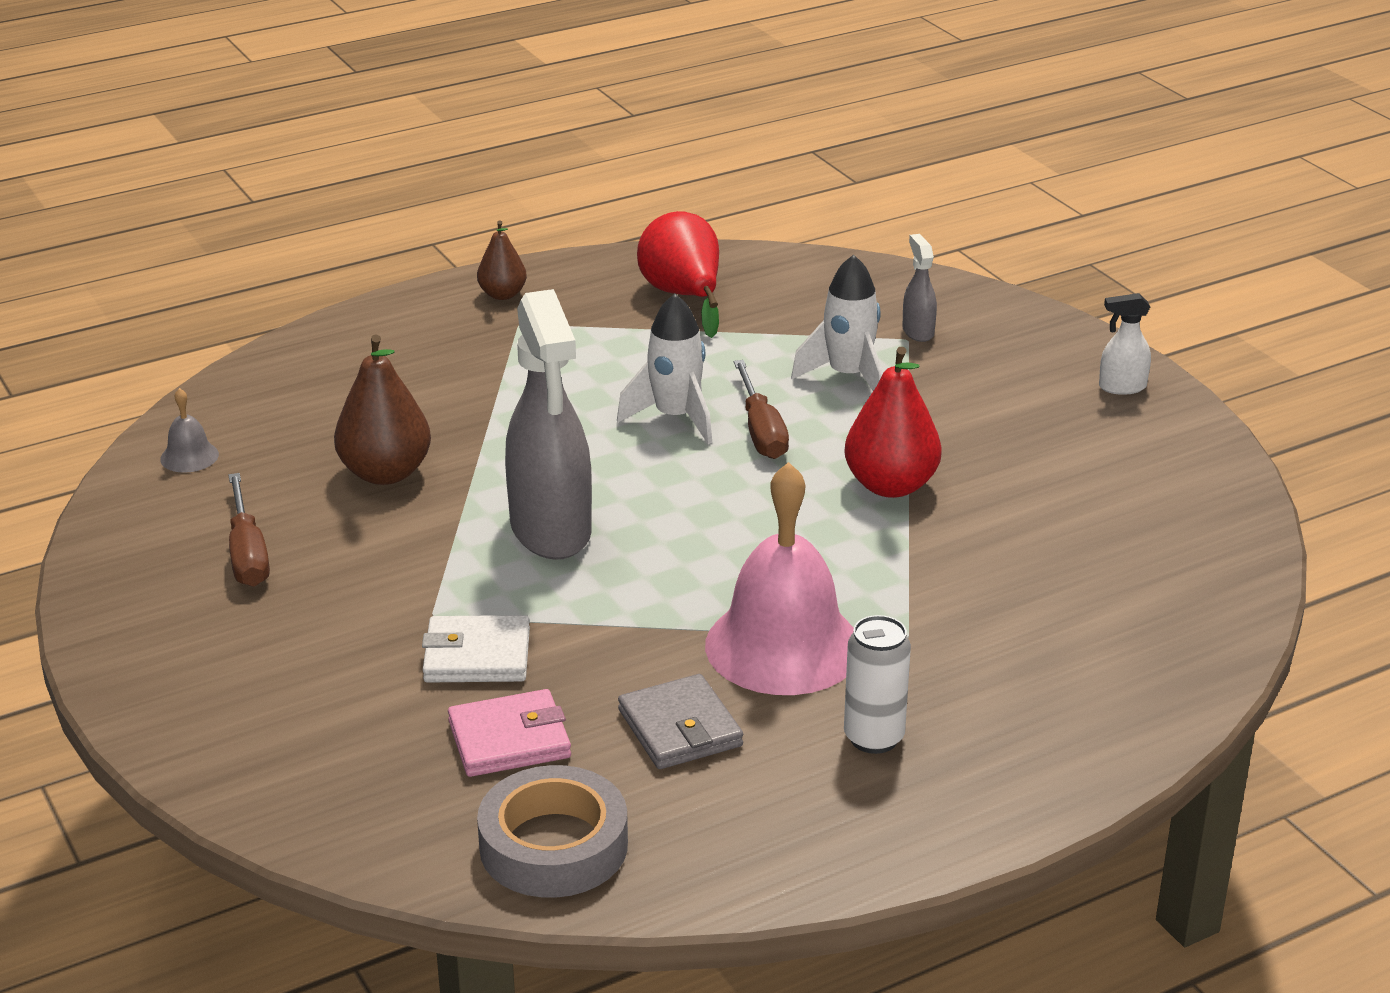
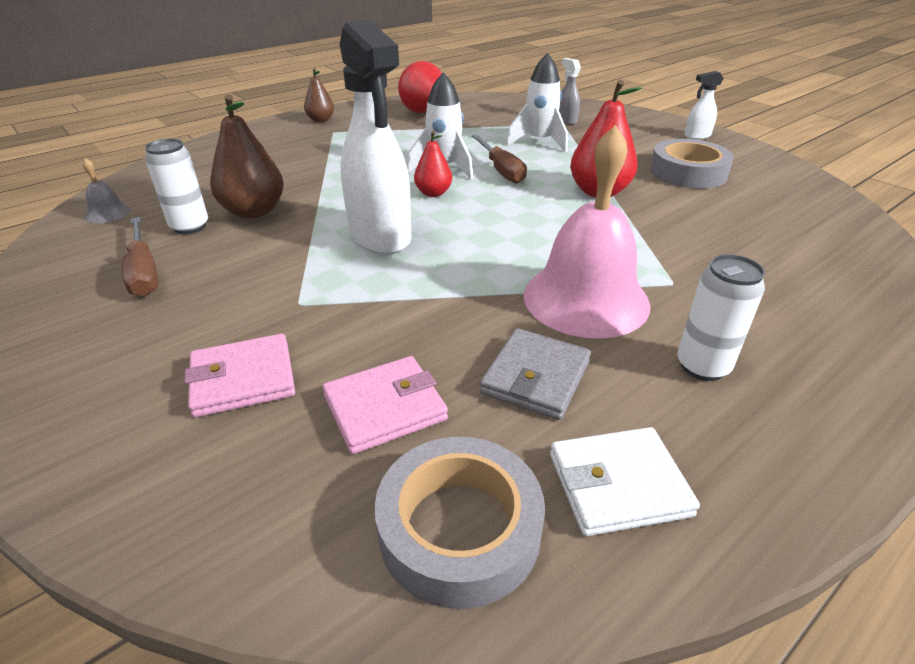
camera: 10 degrees left, 5 degrees up
white wallet [422,615,530,683] -> white wallet moved to [550,427,700,536]
grey spray bottle [505,289,592,560] -> white spray bottle [340,20,411,255]
grey wallet [618,674,743,769] -> grey wallet turned 60 degrees clockwise [480,328,591,420]
none -> white can [145,138,208,234]
none -> pink wallet [184,334,295,418]
none -> red pear [414,130,452,197]
none -> grey tape [650,139,734,189]

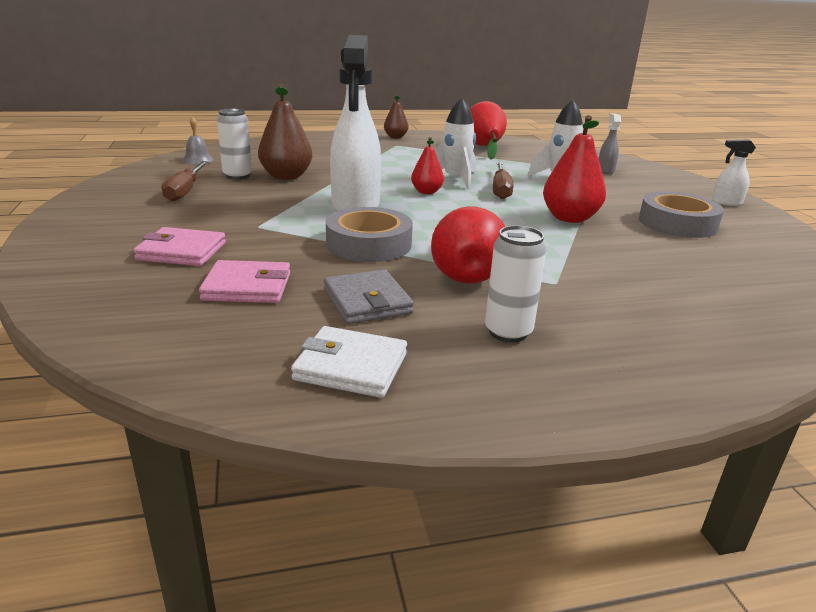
camera: 25 degrees right, 10 degrees down
grey tape [375,437,545,609] -> grey tape moved to [326,207,413,262]
grey wallet [480,328,591,420] -> grey wallet turned 75 degrees counterclockwise [324,269,414,324]
pink bell [524,125,650,339] -> red pear [431,206,505,284]

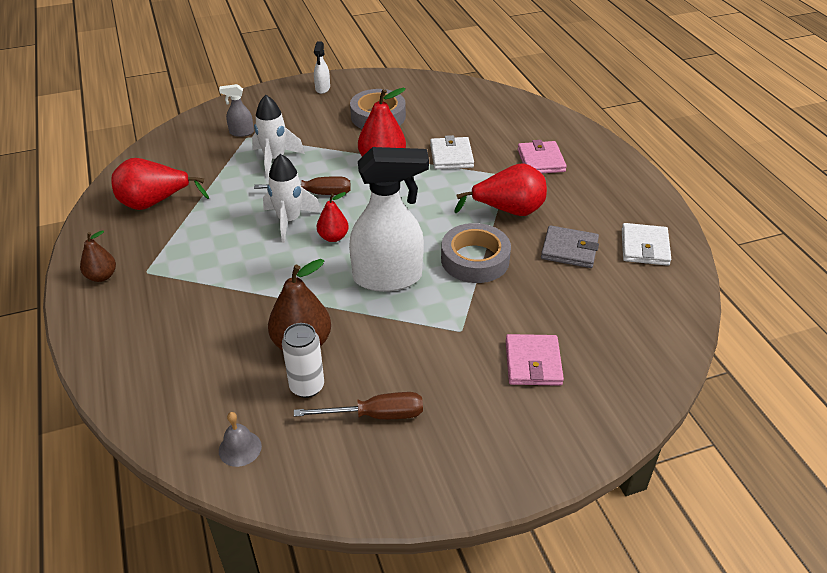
camera: 95 degrees left, 15 degrees up
pink wallet [199,260,290,303] -> pink wallet moved to [518,140,567,174]
grey wallet [324,269,414,324] -> grey wallet turned 45 degrees clockwise [541,225,599,268]
white can [485,226,546,343] -> none
none -> white wallet [430,135,474,169]

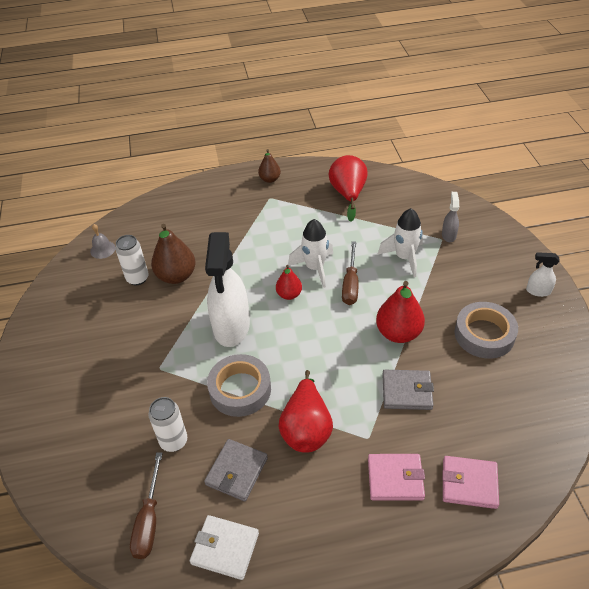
camera: 100 degrees right, 5 degrees up
brown screwdriver [294,392,423,419] -> brown screwdriver moved to [130,452,163,559]
white wallet [430,135,474,169] -> grey wallet [382,370,434,410]
pink wallet [506,334,564,386] -> pink wallet moved to [442,456,499,509]
none -> white can [148,397,187,452]

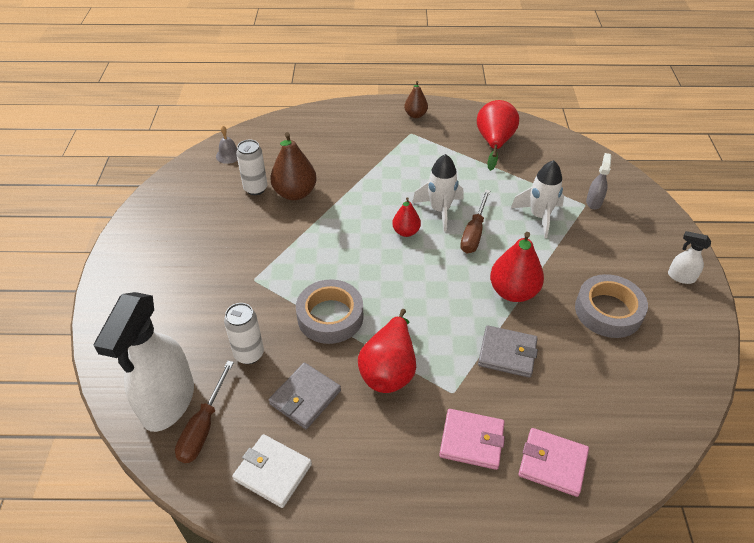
camera: 10 degrees right, 0 degrees up
white spray bottle [205,232,250,347] -> white spray bottle moved to [94,292,194,432]

